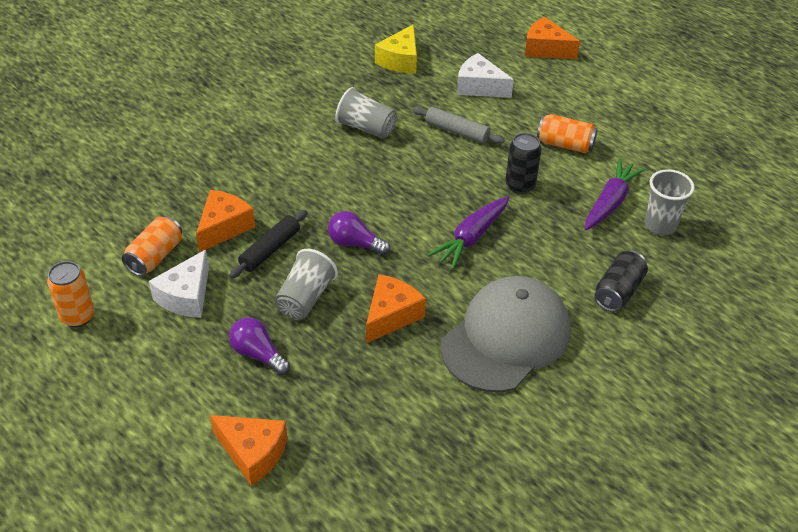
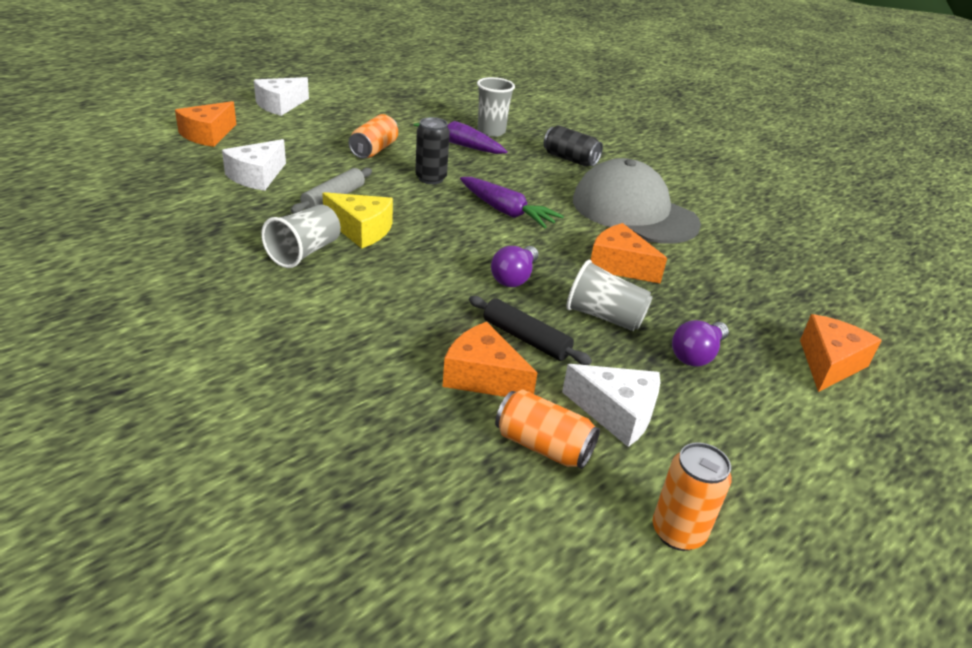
camera: 90 degrees left, 10 degrees down
yellow cheese [375,24,417,73] -> yellow cheese moved to [322,192,393,248]
none -> white cheese [254,77,309,116]

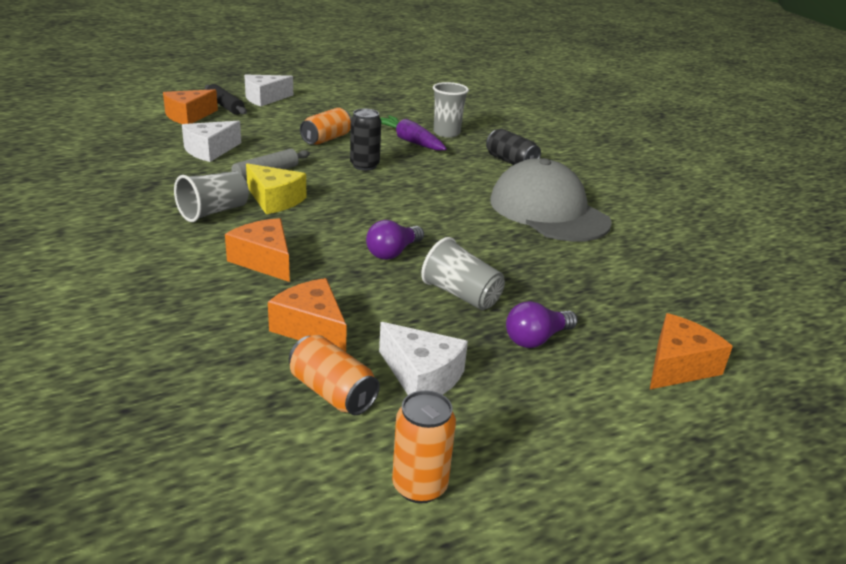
camera: 15 degrees right, 5 degrees down
purple carrot [460,177,564,228] -> none
black rolling pin [469,296,592,365] -> black rolling pin moved to [205,84,247,115]
orange cheese [591,223,667,284] -> orange cheese moved to [225,218,290,282]

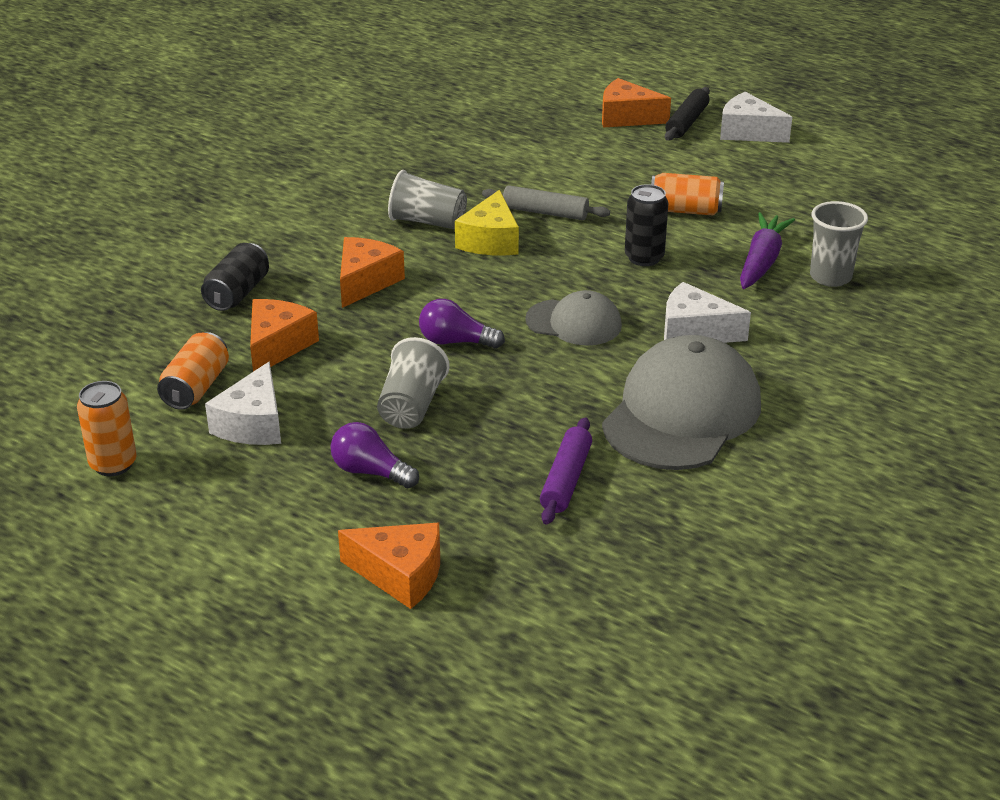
camera: 65 degrees right, 5 degrees up
white cheese [182,121,241,162] -> white cheese moved to [664,282,751,343]
black can [486,128,541,165] -> black can moved to [201,243,269,311]
none -> grey cap [525,290,622,346]
none -> purple rolling pin [540,417,592,525]

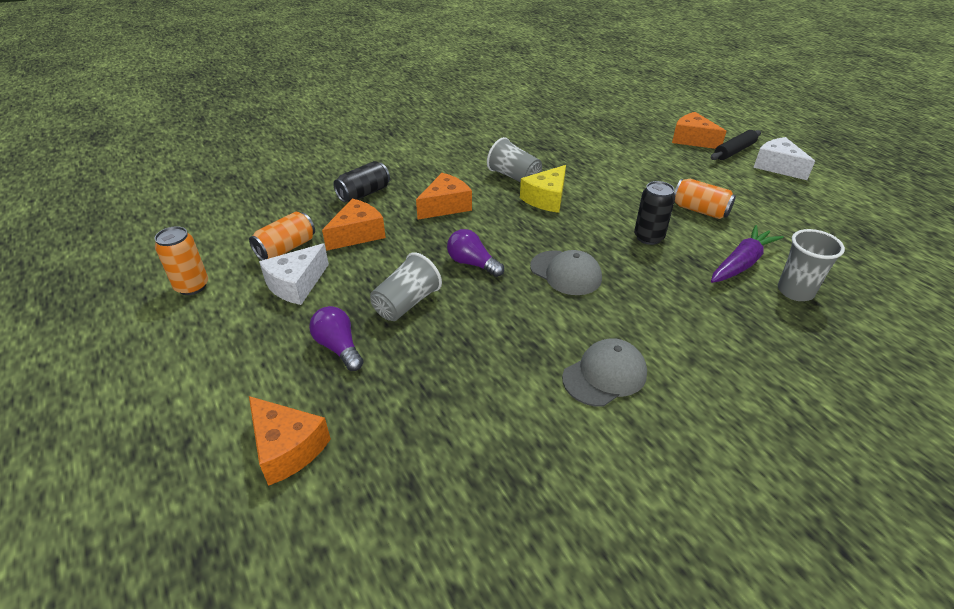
camera: 25 degrees right, 5 degrees up
grey rolling pin [482,185,610,220] -> none
purple rolling pin [540,417,592,525] -> none
grey cap [602,335,761,470] -> grey cap [562,338,647,407], size x0.56
white cheese [664,282,751,343] -> none

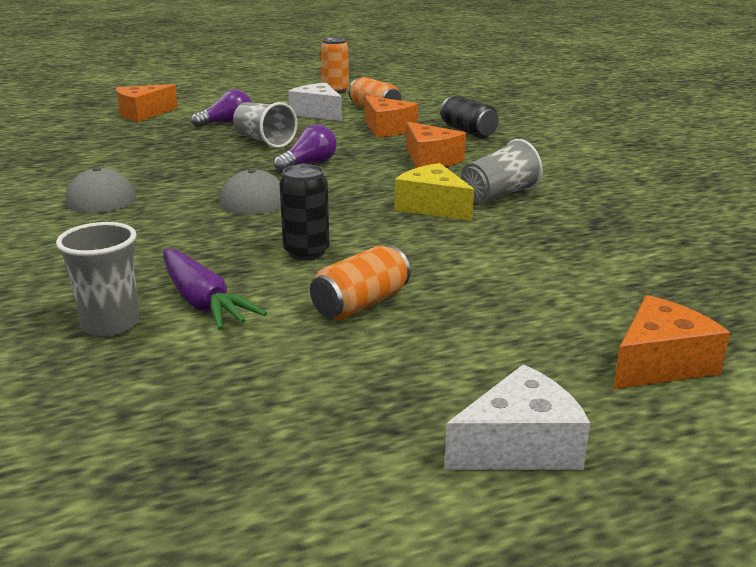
camera: 100 degrees right, 15 degrees down
black rolling pin [711,130,761,160] -> none

